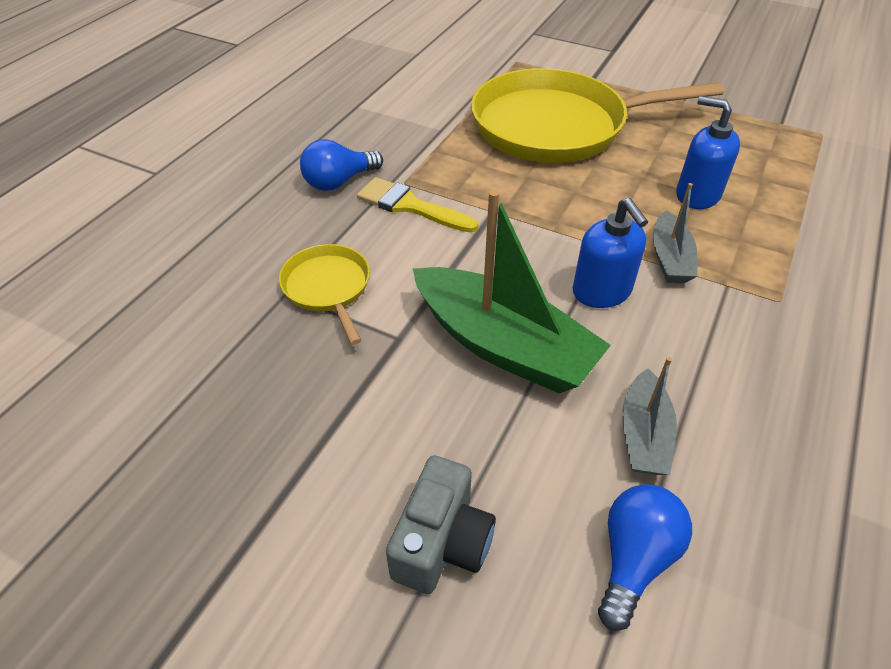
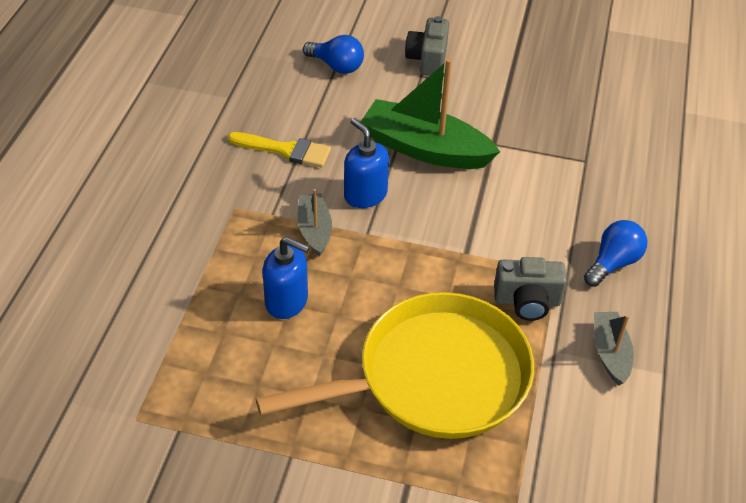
camera: 165 degrees right, 0 degrees up
yellow pan [279,244,370,345] -> none
yellow brush [357,177,478,233] -> yellow brush moved to [228,132,331,167]
blue light bulb [598,484,692,631] -> blue light bulb turned 75 degrees counterclockwise [303,35,364,74]
grey boat [622,357,677,475] -> grey boat moved to [594,312,634,386]
none -> grey camera [494,257,567,321]

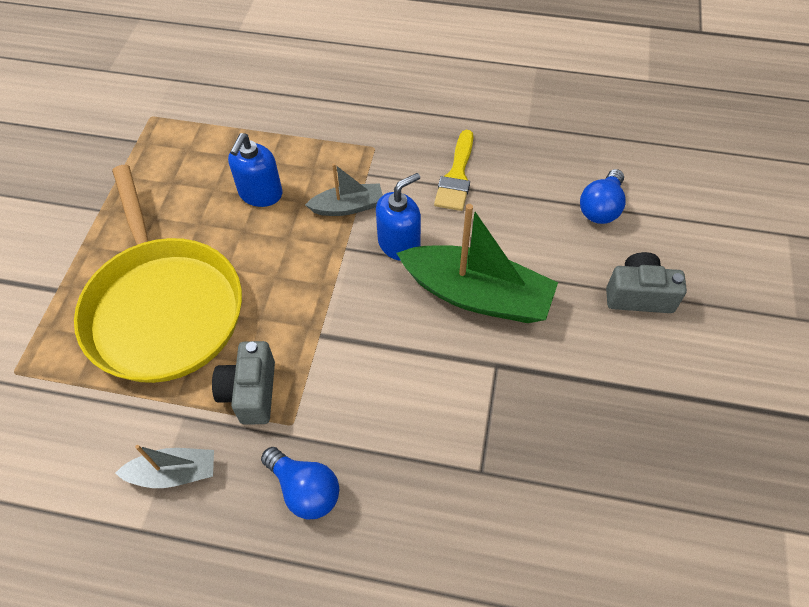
camera: 90 degrees right, 10 degrees up
green boat [361,59,500,169] -> green boat turned 90 degrees clockwise [397,204,558,323]

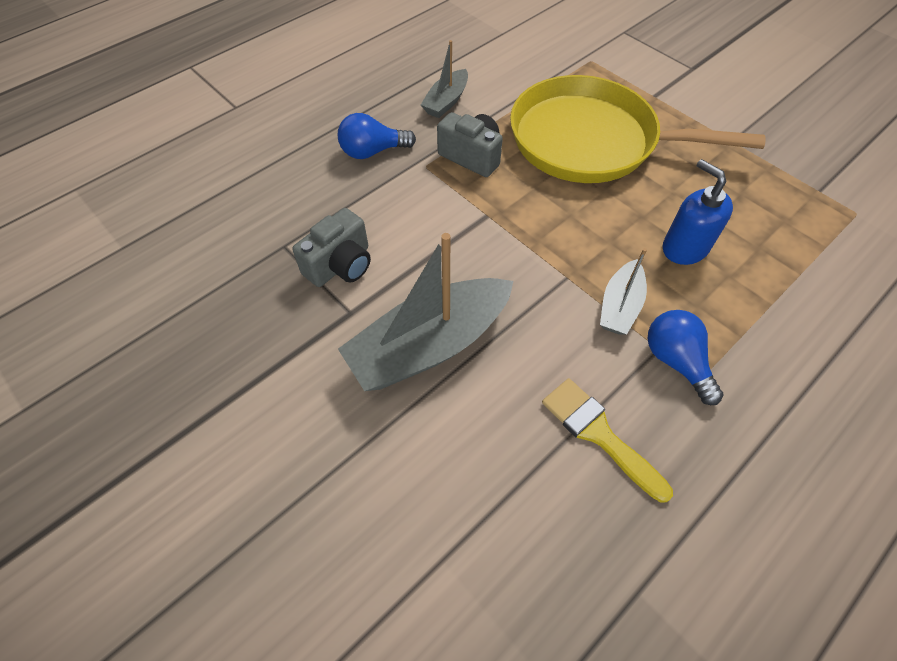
camera: 125 degrees right, 0 degrees up
blue soap dispenser [376,173,421,261] -> none
green boat [397,204,558,323] -> grey boat [338,233,513,391]
blue light bulb [580,169,625,224] -> blue light bulb moved to [647,310,723,405]
grey camera [606,252,687,313] -> grey camera moved to [292,208,371,287]

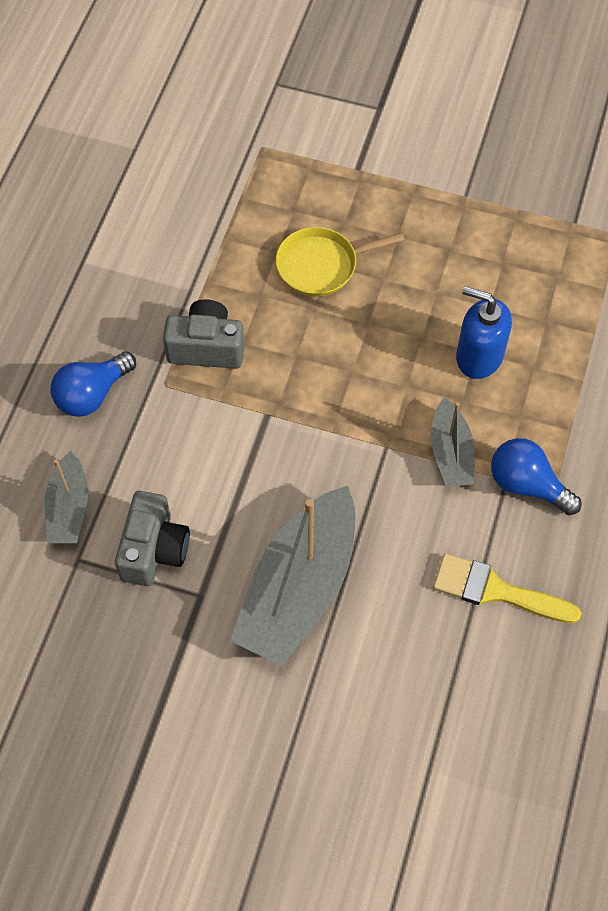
camera: 30 degrees left, 5 degrees up
grey boat [421,40,468,118] -> grey boat moved to [45,451,88,543]
yellow pan [510,75,766,183] -> yellow pan [276,227,405,296], size x0.46

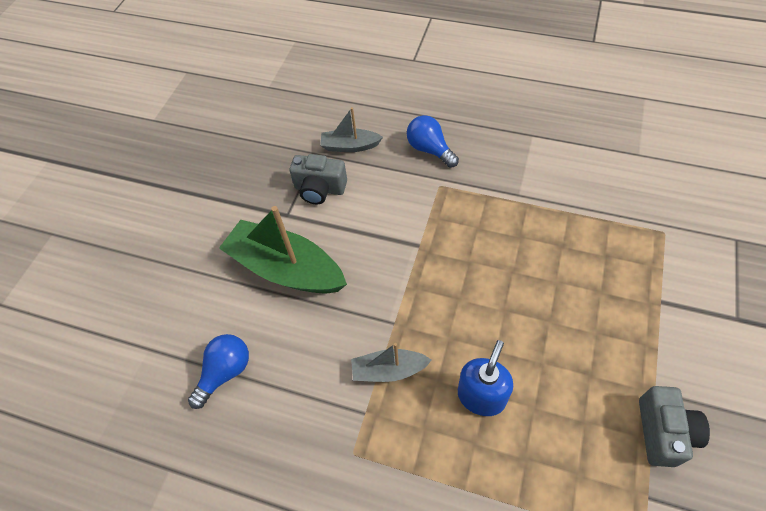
camera: 95 degrees right, 5 degrees down
grey camera [163,299,244,369] -> grey camera moved to [639,386,710,467]
grey boat [230,486,355,666] -> green boat [219,206,347,294]
yellow pan [276,227,405,296] -> none
yellow brush [433,553,581,623] -> none
blue light bulb [491,438,582,515] -> blue light bulb moved to [188,334,249,409]

